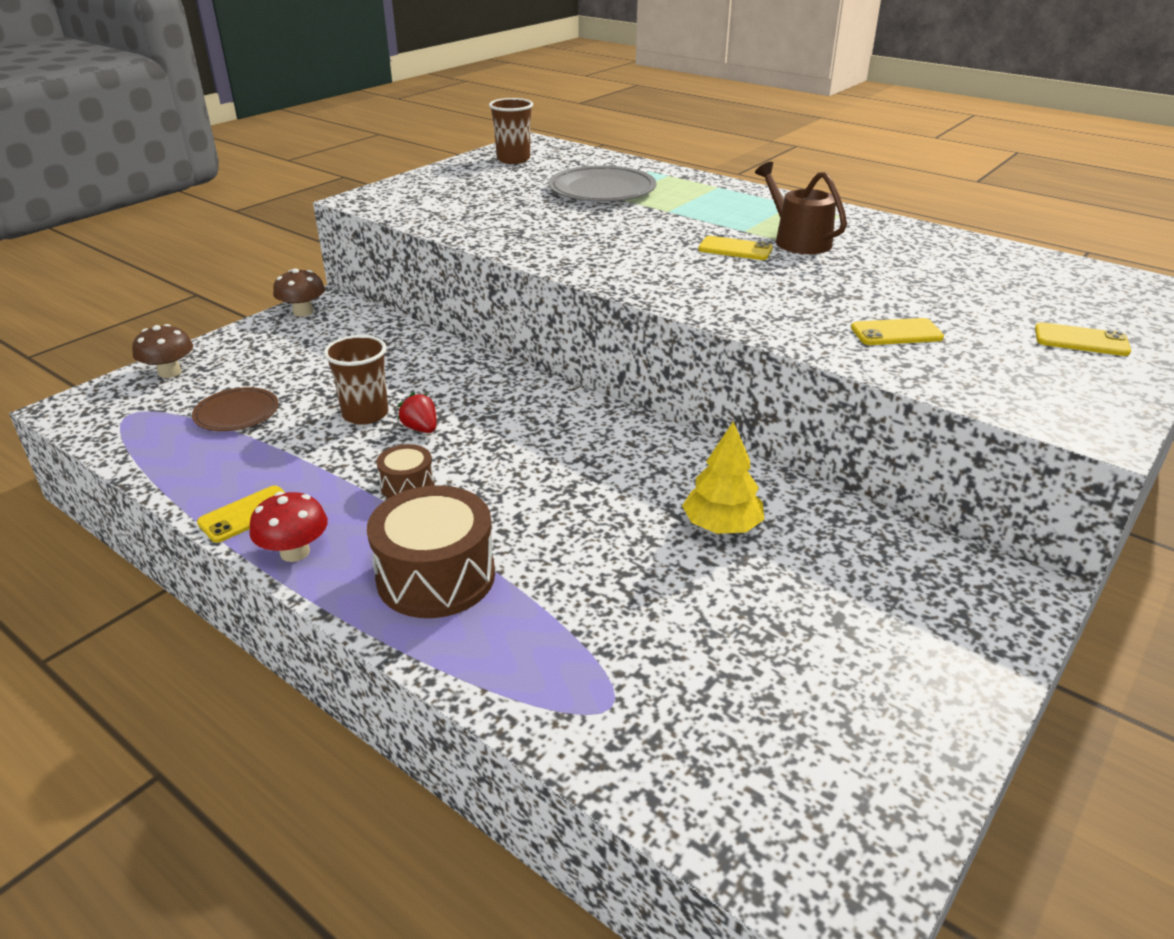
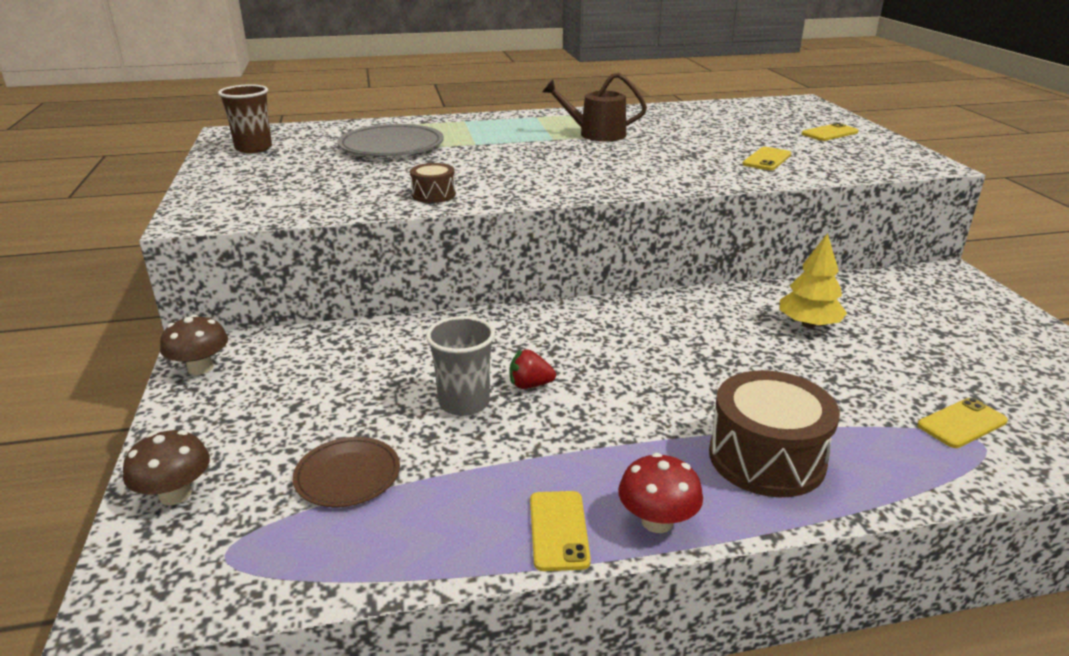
camera: 50 degrees left, 5 degrees down
brown cup [324,335,388,425] -> grey cup [426,316,495,416]
brown drum [376,444,434,498] -> brown drum moved to [410,163,456,203]
yellow phone [698,236,773,260] -> yellow phone moved to [917,398,1008,448]

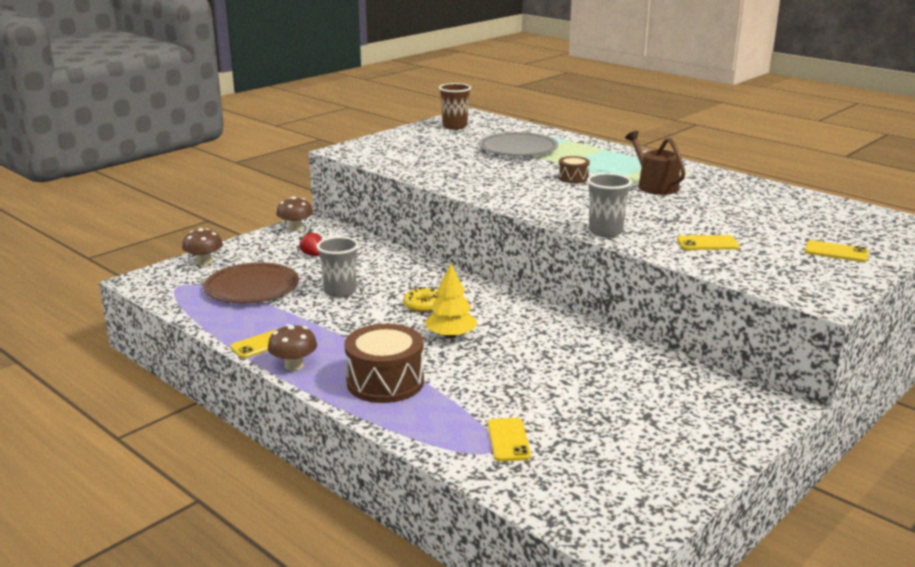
camera: 55 degrees right, 5 degrees down
brown plate [293,437,400,507] -> brown plate [204,262,299,303], size x1.63
brown drum [410,163,456,203] -> brown drum moved to [558,156,590,183]
red strawberry [510,349,556,389] -> red strawberry moved to [299,231,322,256]
red mushroom [618,453,703,533] -> brown mushroom [268,324,317,371]
yellow tree [780,233,847,328] -> yellow tree moved to [425,264,477,339]
yellow phone [917,398,1008,448] -> yellow phone turned 60 degrees clockwise [488,418,531,461]
none -> yellow donut [403,287,439,312]
none -> grey cup [587,173,632,237]

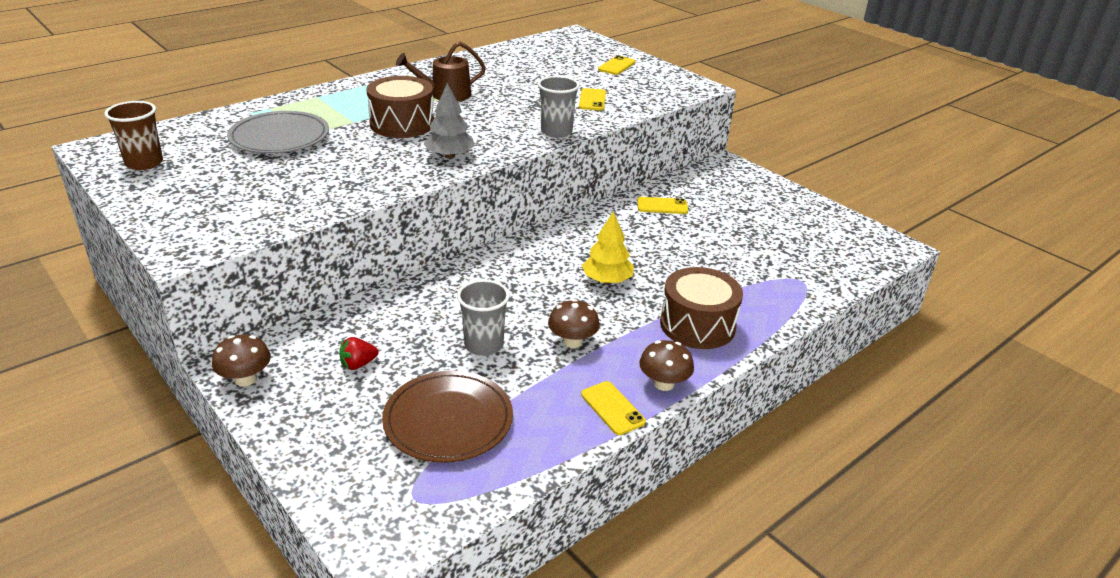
camera: 85 degrees left, 10 degrees up
brown mushroom [182,228,223,265] -> brown mushroom moved to [548,299,600,348]
yellow donut [403,287,439,312] -> none
yellow phone [488,418,531,461] -> yellow phone moved to [637,197,688,214]
brown drum [558,156,590,183] -> brown drum [366,76,434,138], size x1.94
none -> grey tree [424,83,474,158]

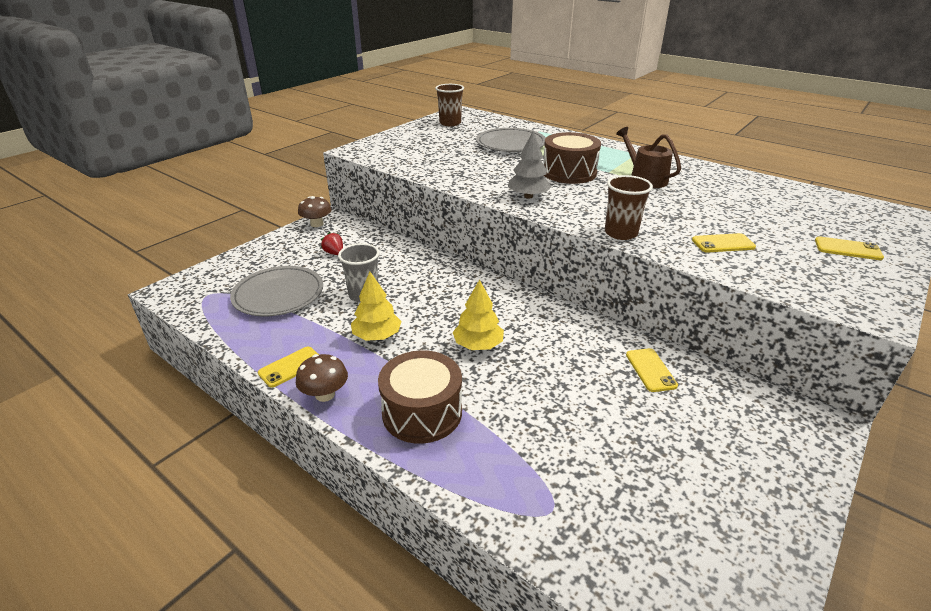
camera: 80 degrees right, 0 degrees up
brown plate [382,371,513,463] -> grey plate [230,266,323,316]
grey cup [538,76,580,138] -> brown cup [605,175,653,240]
brown mushroom [548,299,600,348] -> yellow tree [351,272,402,341]

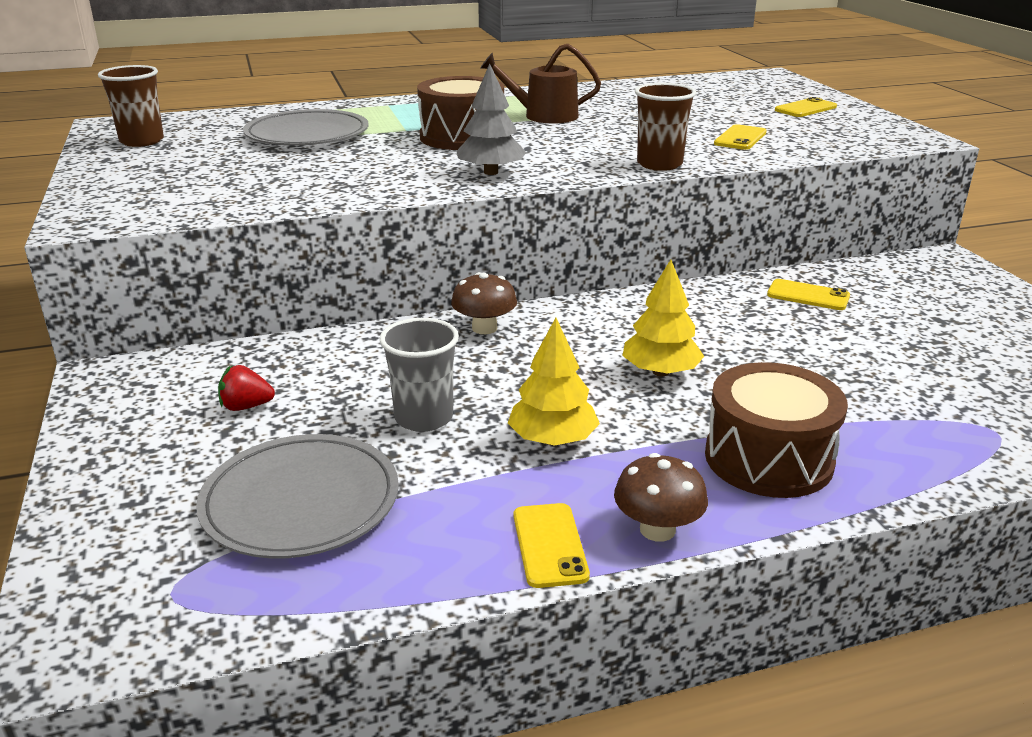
camera: 55 degrees left, 5 degrees down
brown mushroom [298,196,332,227] -> brown mushroom moved to [451,272,517,334]

